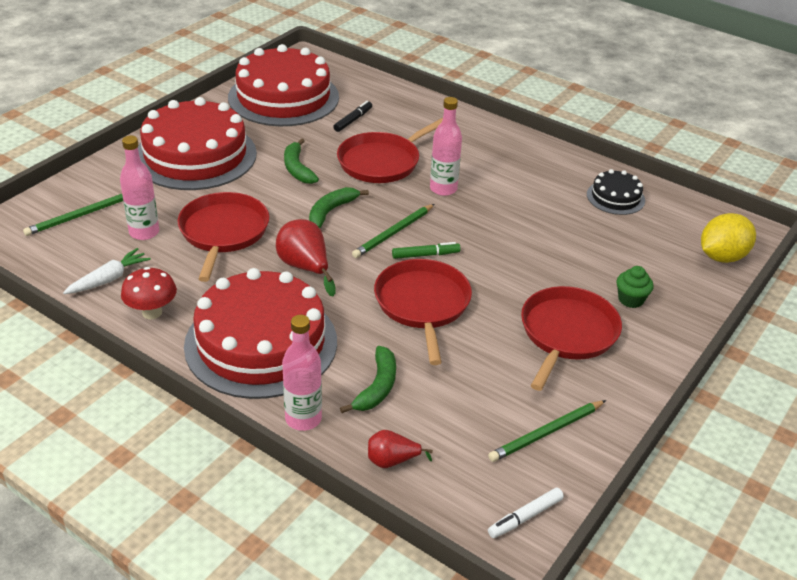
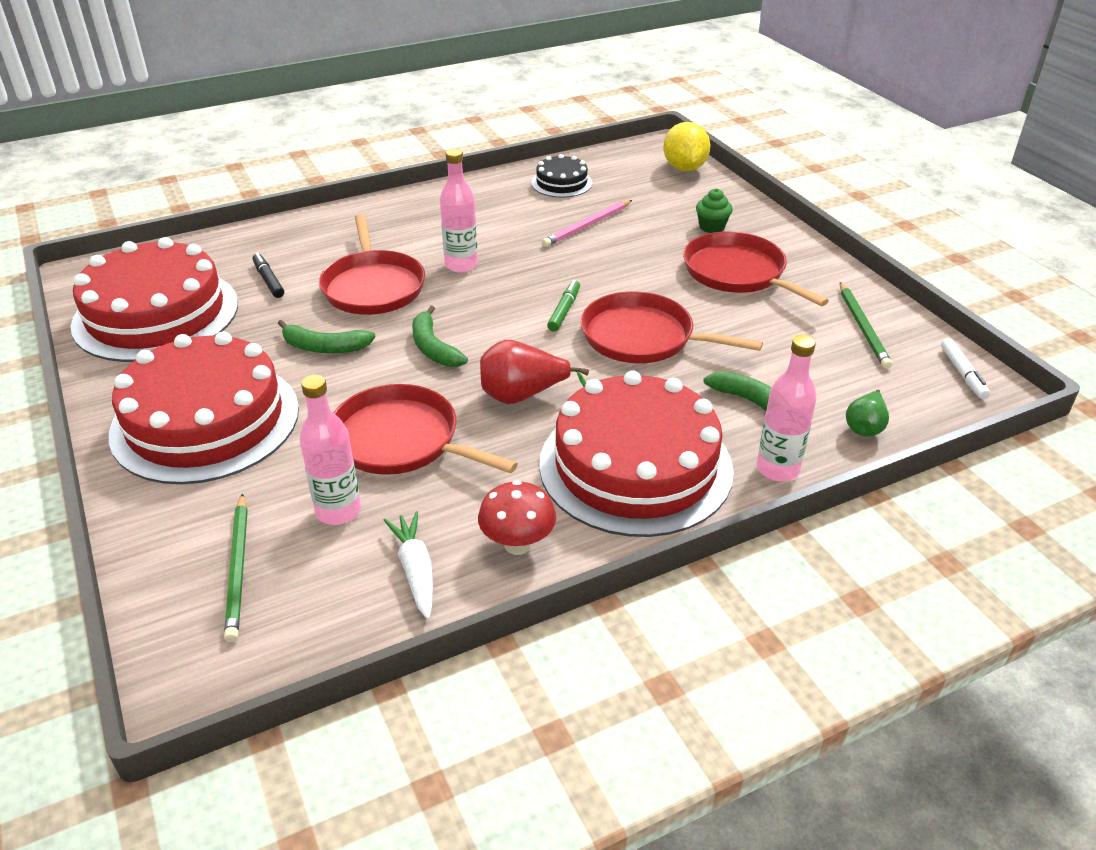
camera: 60 degrees left, 0 degrees up
green pencil [352,204,434,258] -> none
red pear [368,430,433,468] -> green pear [846,389,889,437]
none -> pink pencil [542,200,632,247]

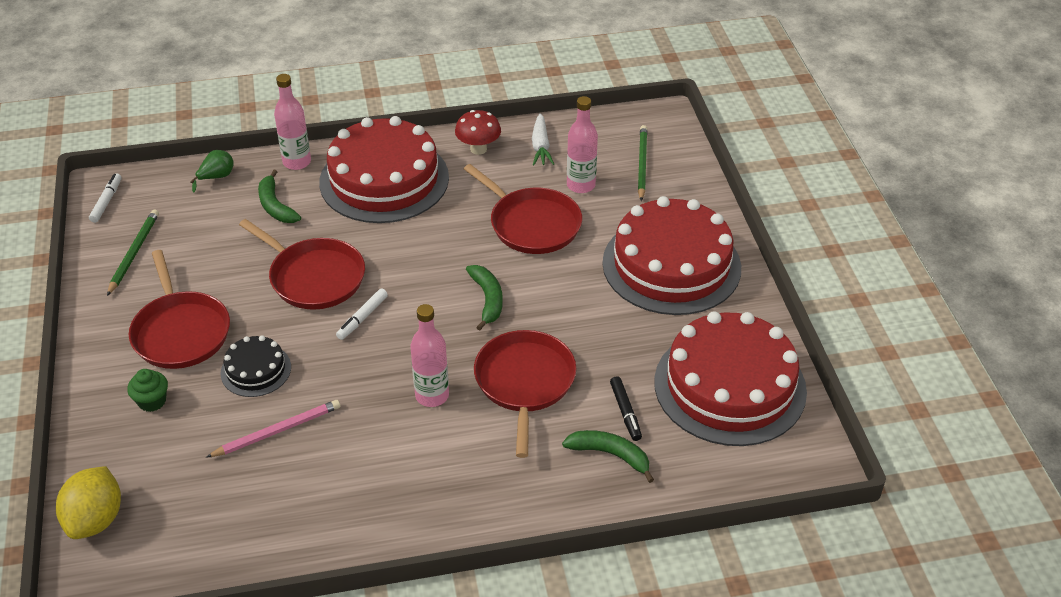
camera: 165 degrees left, 5 degrees up
green banana [278,320,376,354] -> green banana moved to [562,430,654,483]
red pear [480,340,589,404] -> none
black cake [531,154,592,198] -> black cake moved to [220,335,291,397]
green marker [547,280,580,331] -> white marker [336,289,388,340]

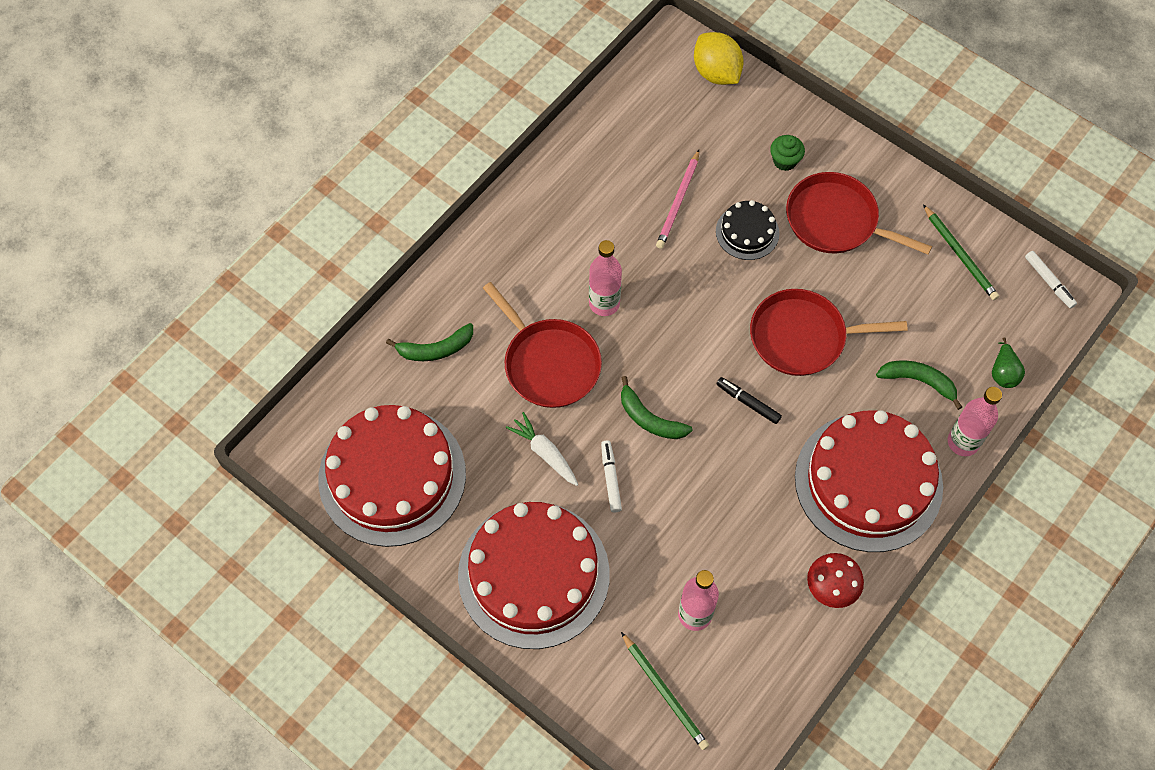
camera: 140 degrees right, 20 degrees up
white marker [336,289,388,340] -> white marker moved to [601,440,622,512]
red pan [464,164,582,254] -> none
white carrot [532,113,554,166] -> white carrot moved to [506,412,578,486]
black marker [610,376,642,441] -> black marker moved to [717,377,782,424]

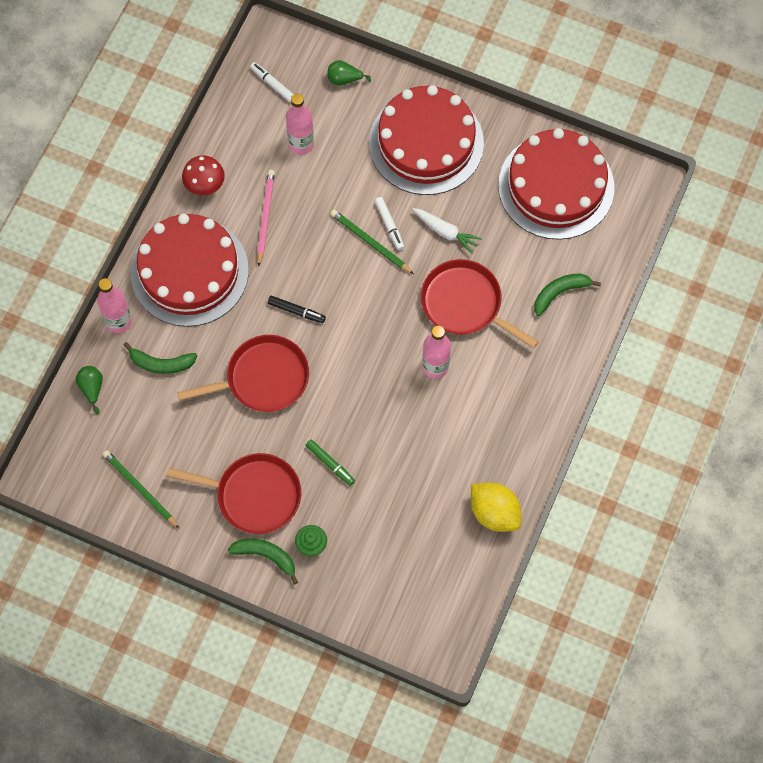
camera: 165 degrees right, 5 degrees up
green banana [621,376,692,439] -> green banana moved to [228,539,298,585]
green pencil [621,632,709,750] -> green pencil moved to [331,210,414,274]
pink pencil [656,150,699,249] -> pink pencil moved to [257,170,275,266]
yellow lemon [694,32,744,85] -> yellow lemon moved to [471,483,521,532]
black cake [716,200,779,260] -> green marker [305,439,355,486]
white marker [1025,251,1077,309] -> white marker moved to [250,62,294,103]
none -> green pear [327,60,371,86]

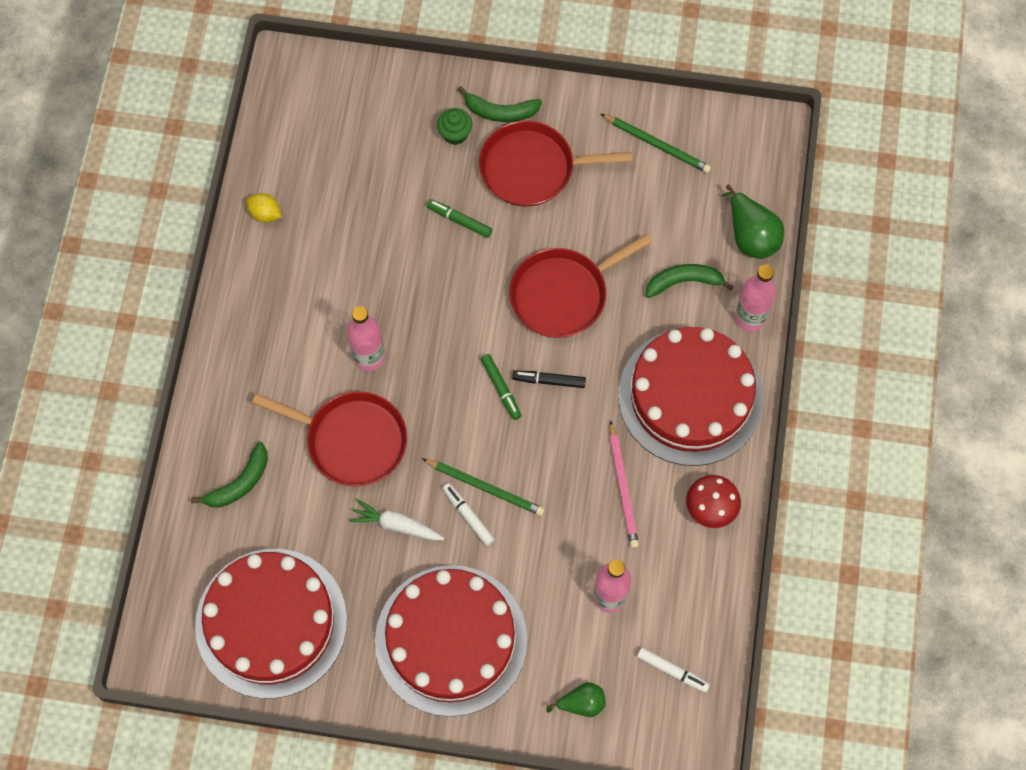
camera: 165 degrees right, 0 degrees up
green pear [76,366,103,414] -> green pear [721,184,784,259], size x1.60
yellow lemon [471,483,521,532] -> yellow lemon [246,193,281,222], size x0.56
none -> green marker [481,354,521,420]

